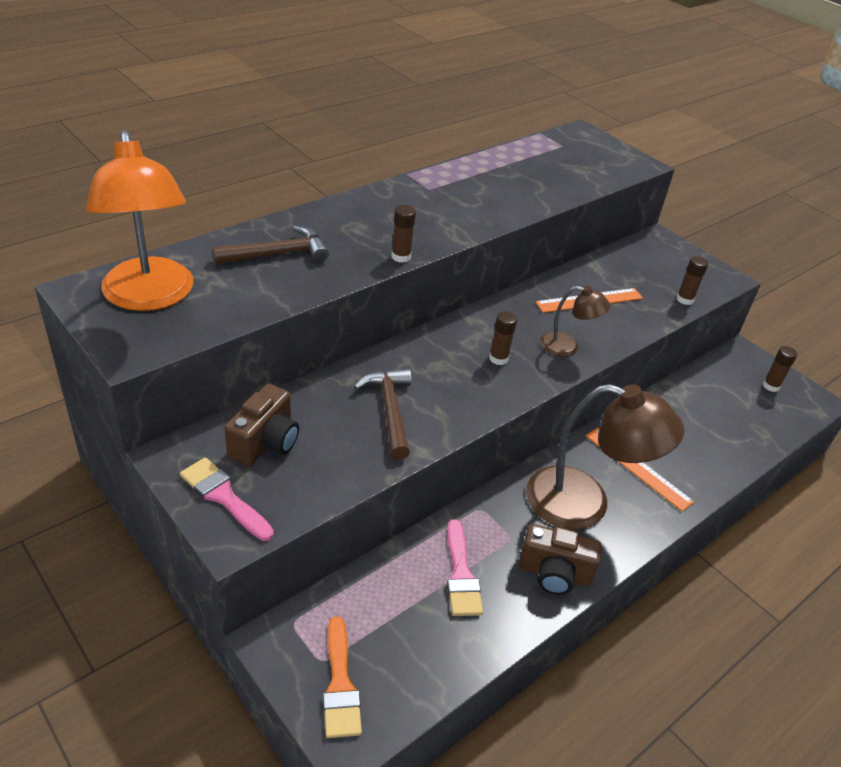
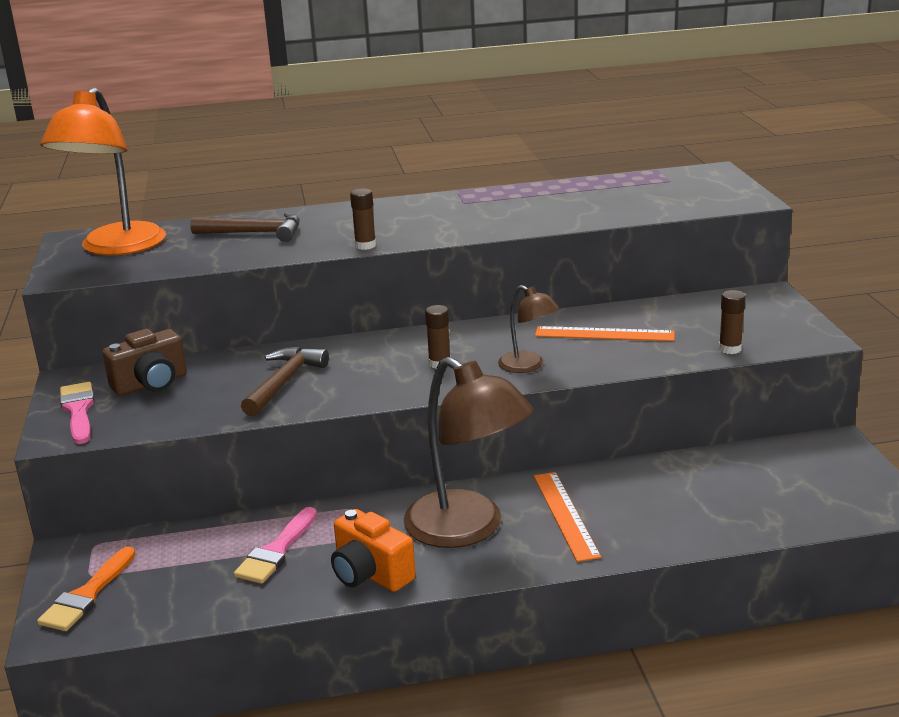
camera: 35 degrees right, 15 degrees down
brown camera [519,524,602,595] -> orange camera [331,509,416,592]
brown glue stick [763,346,797,392] -> none

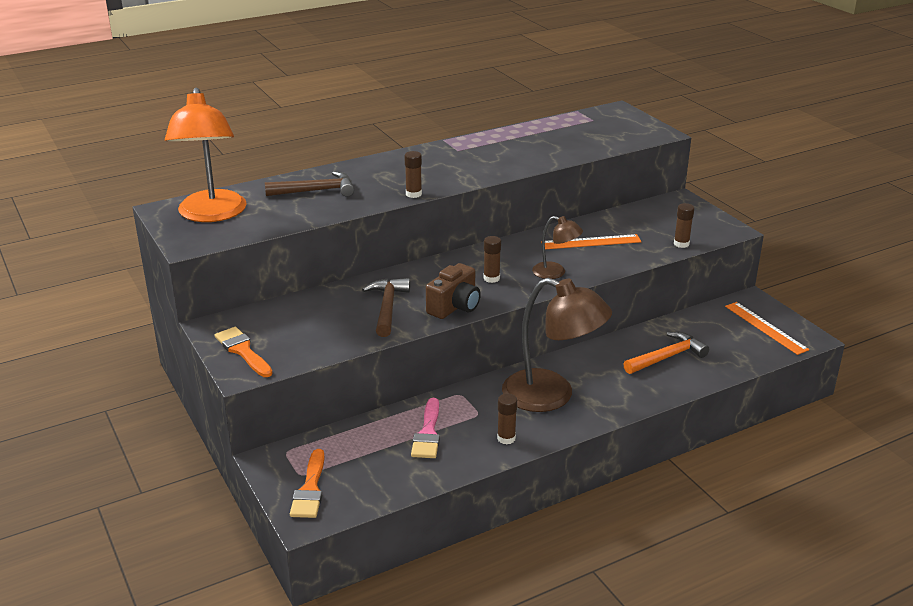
camera: 20 degrees left, 5 degrees up
pink brush [60,382,95,444] -> orange brush [215,327,273,377]
brown camera [102,329,187,396] -> brown camera moved to [426,263,481,319]
orange camera [331,509,416,592] -> brown glue stick [497,393,517,444]
orange ruler [534,472,601,562] -> orange ruler moved to [725,302,809,355]
none -> orange hammer [623,332,709,374]

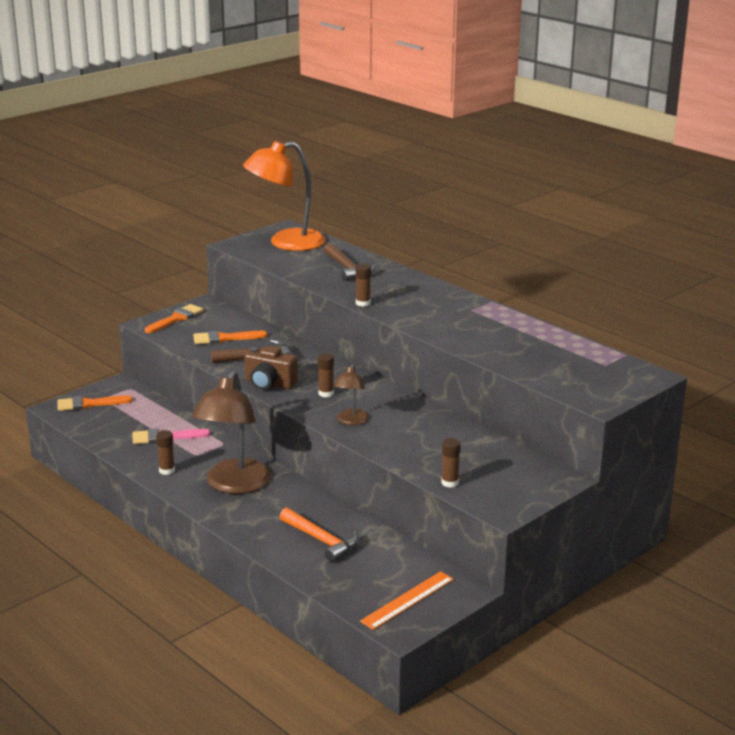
camera: 75 degrees right, 5 degrees down
orange ruler [541,234,642,249] -> none
none -> orange brush [193,331,267,344]

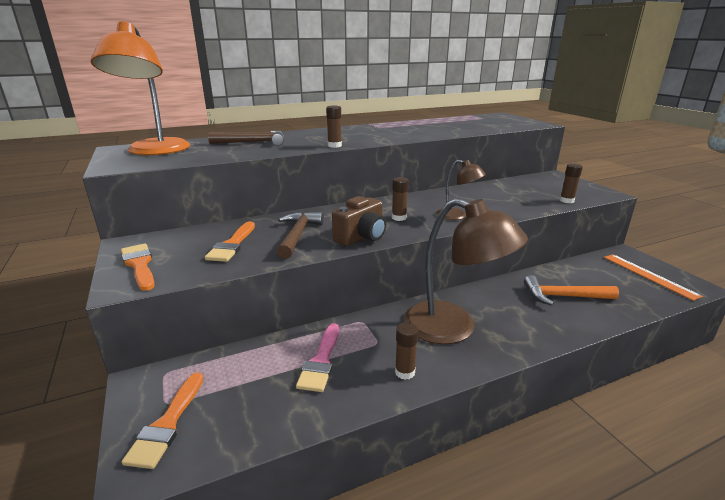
camera: 70 degrees left, 0 degrees up
orange hammer [280,508,359,562] -> orange hammer turned 150 degrees counterclockwise [524,275,619,306]

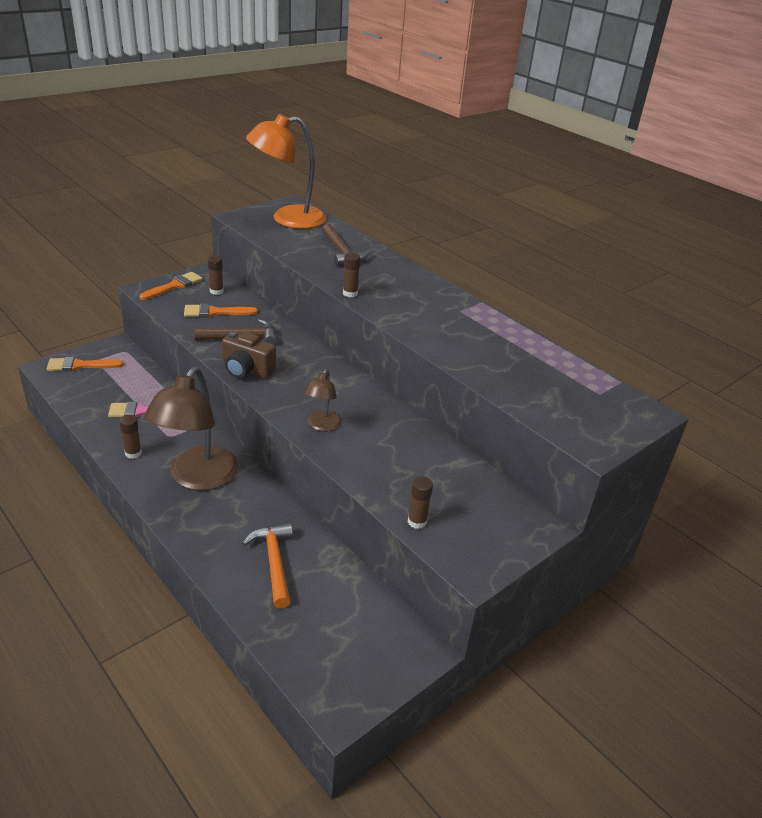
camera: 70 degrees right, 10 degrees up
brown glue stick [392,177,409,221] -> brown glue stick moved to [207,256,224,295]
orange ruler [604,254,703,301] -> none

